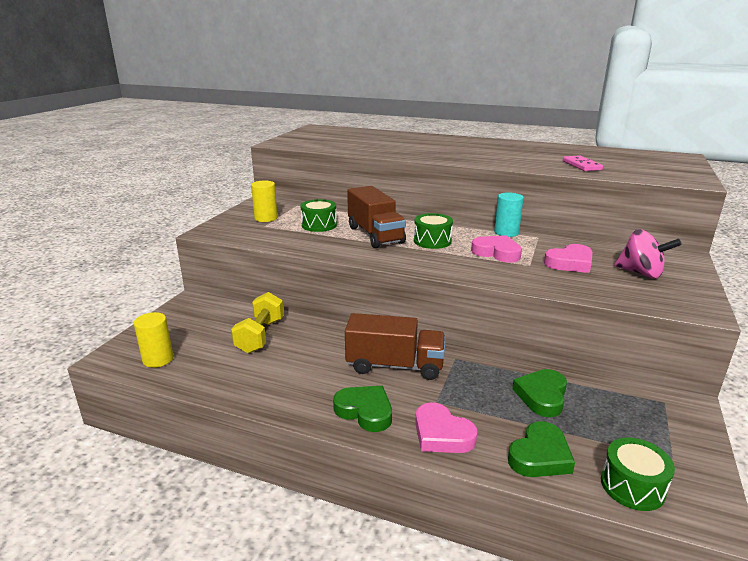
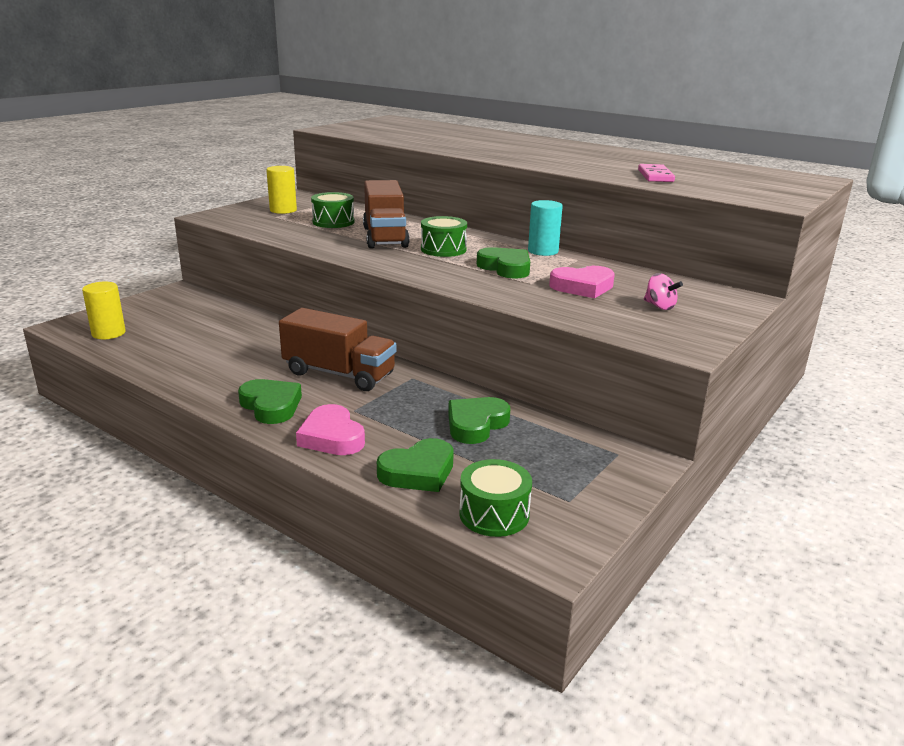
camera: 15 degrees right, 0 degrees up
yellow dumbbell [231,292,284,354] -> none
pink heart [471,235,522,263] -> green heart [477,247,530,279]
pink spinning top [614,229,682,278] -> pink spinning top [644,273,683,310], size x0.58

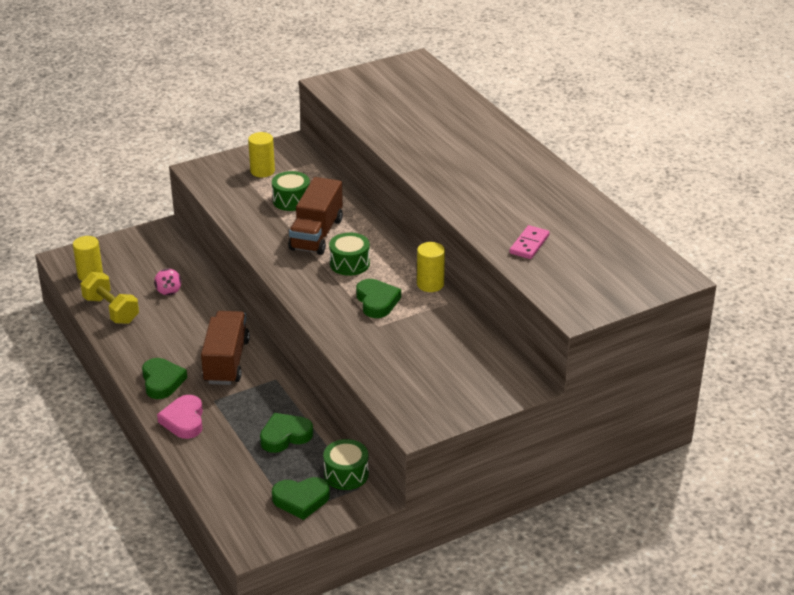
camera: 25 degrees right, 10 degrees up
brown truck [279,308,396,391] -> brown truck turned 135 degrees counterclockwise [201,311,250,385]
green heart [377,438,454,492] -> green heart moved to [272,477,330,520]
green drum [459,459,532,537] -> green drum moved to [323,439,369,490]
turquoise cylinder [528,200,563,256] -> yellow cylinder [417,242,445,292]
pink heart [549,266,615,298] -> none
pink spinning top [644,273,683,310] -> pink spinning top moved to [154,268,181,295]
none -> yellow dumbbell [81,272,139,324]

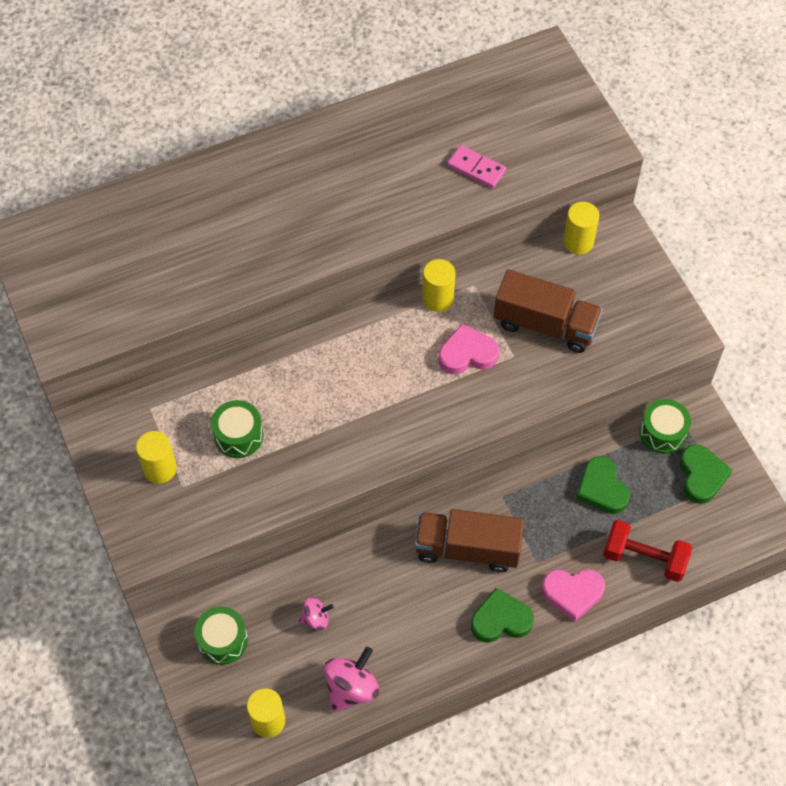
camera: 85 degrees left, 25 degrees up
yellow dumbbell [81,272,139,324] -> pink spinning top [324,647,379,712]
brown truck [288,177,343,255] -> brown truck moved to [494,269,603,353]
green drum [329,233,370,276] -> green drum moved to [195,606,248,665]
green heart [356,279,401,318] -> pink heart [439,324,499,374]
none -> yellow cylinder [563,202,599,254]
none -> red dumbbell [603,520,692,582]

